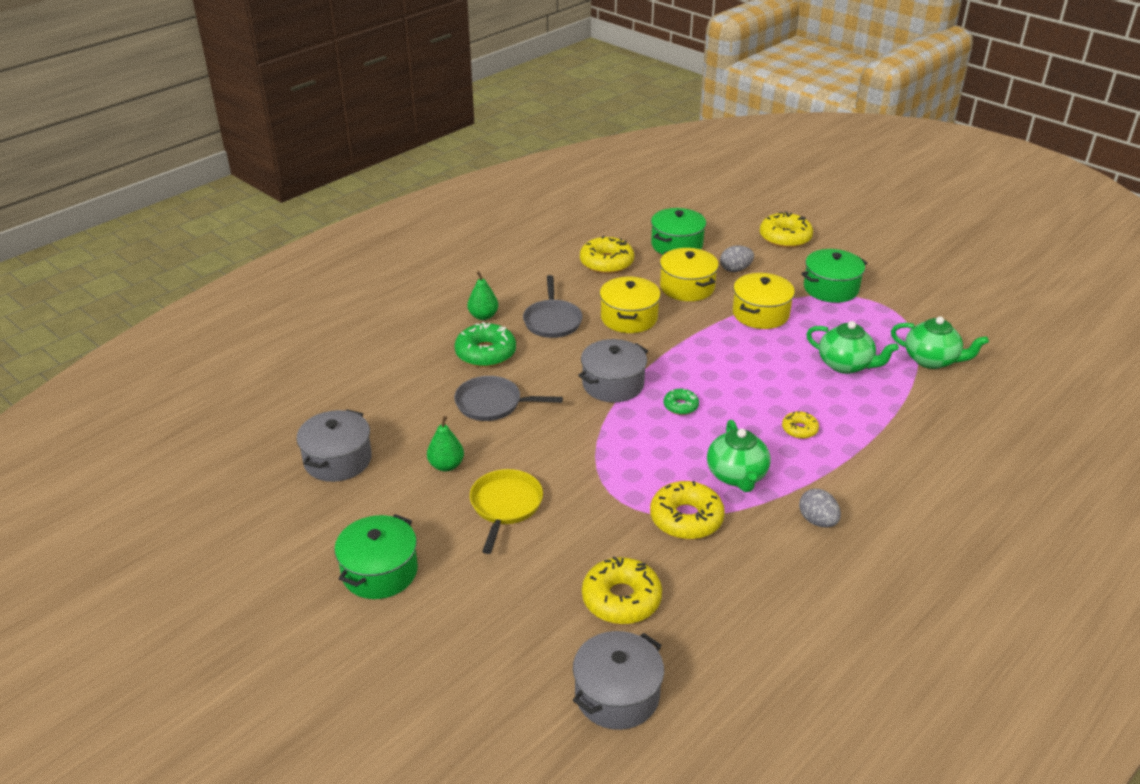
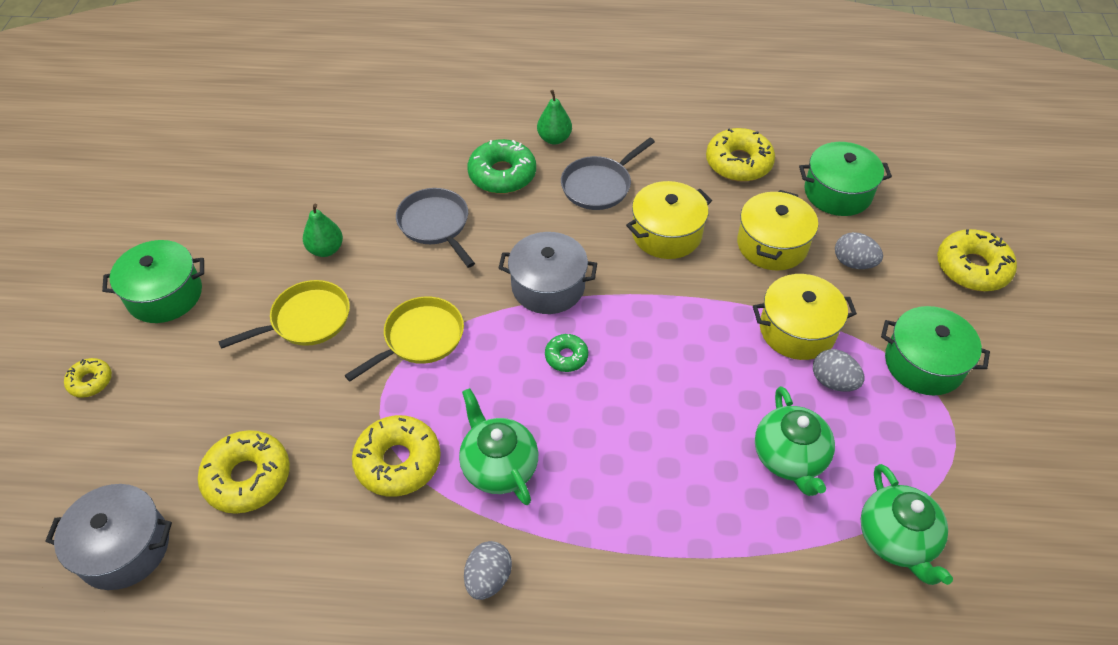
camera: 50 degrees right, 15 degrees up
grey pot [297,409,372,482] -> none
green teapot [707,420,771,492] -> green teapot turned 105 degrees clockwise [459,388,538,505]
yellow donut [782,411,819,439] -> yellow donut moved to [64,358,112,398]
none -> yellow pan [344,296,464,381]
none -> grey egg [813,349,865,392]

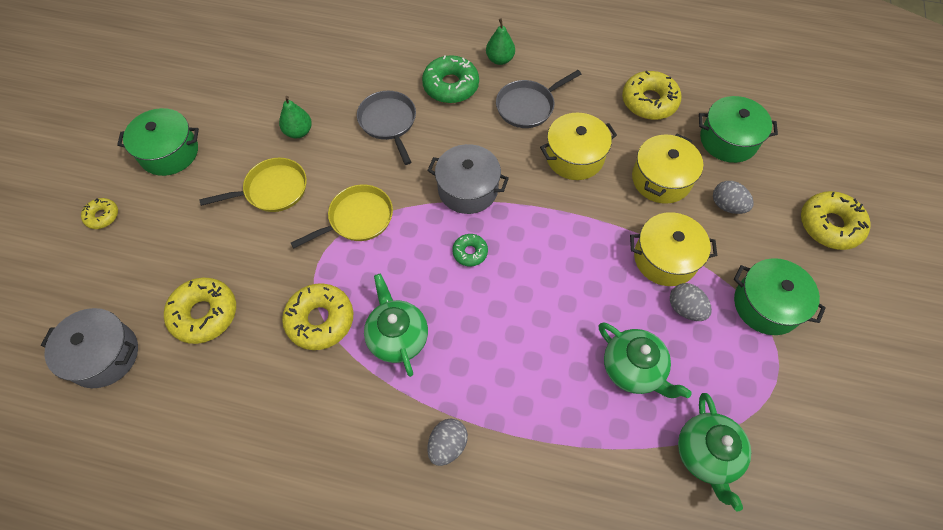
camera: 10 degrees right, 10 degrees up
grey egg [464,541,512,600] -> grey egg moved to [427,419,468,466]
green teapot [755,386,835,496] -> green teapot turned 45 degrees counterclockwise [599,322,692,398]

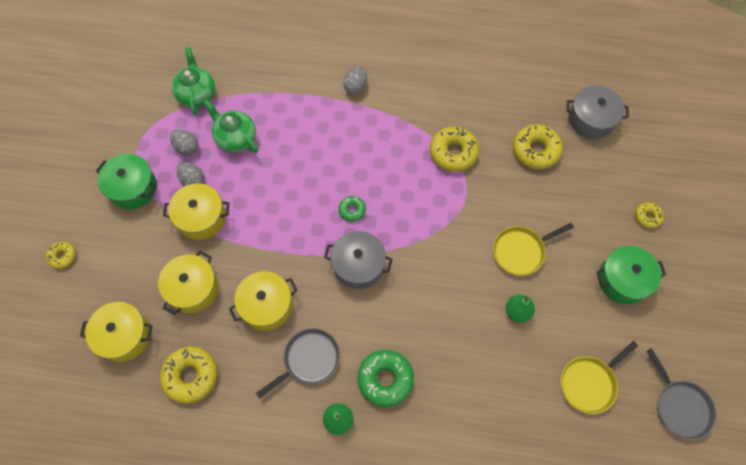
camera: 175 degrees right, 5 degrees up
yellow pan [291,185,393,249] -> yellow pan moved to [561,341,638,414]
grey pan [357,91,416,165] -> grey pan moved to [647,348,716,440]
green teapot [364,274,428,377] -> none
green pot [699,96,778,163] -> yellow pot [80,302,153,362]
grey egg [713,181,754,214] -> grey egg moved to [170,129,198,155]
yellow donut [801,191,871,250] -> yellow donut [46,242,76,269], size x0.54

